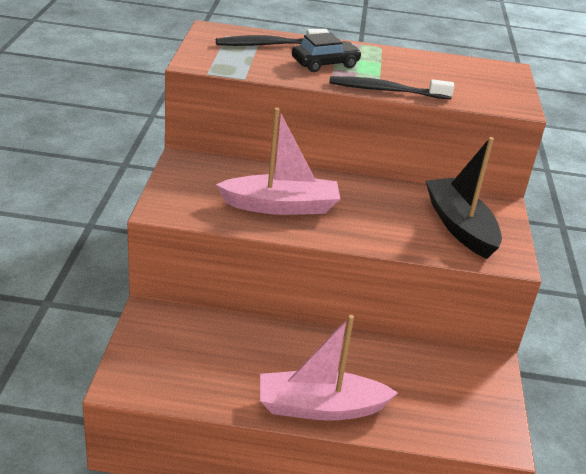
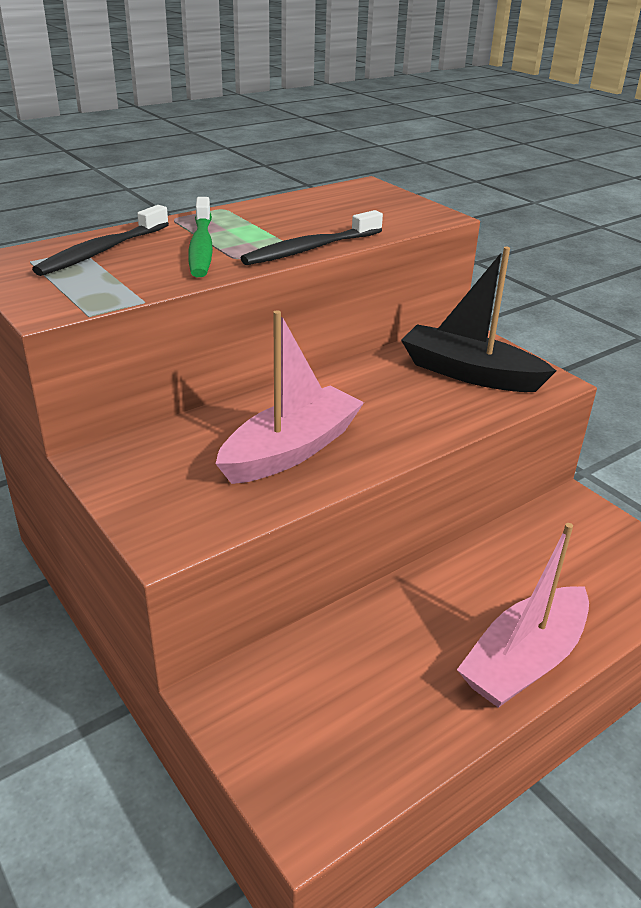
camera: 40 degrees left, 0 degrees up
black car [292,33,362,72] -> green toothbrush [188,197,213,277]

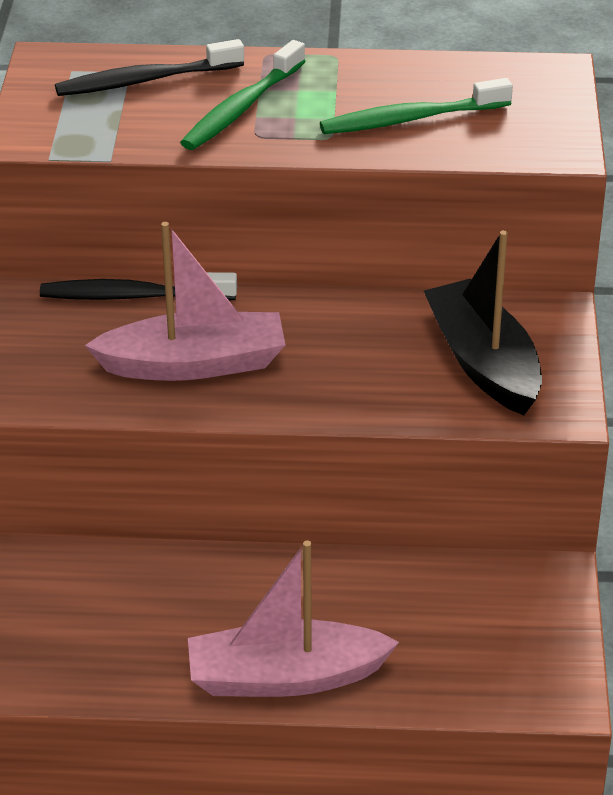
camera: 40 degrees right, 5 degrees up
black toothbrush [241,210,383,265] -> black toothbrush moved to [40,272,237,300]
none -> green toothbrush [320,78,513,134]

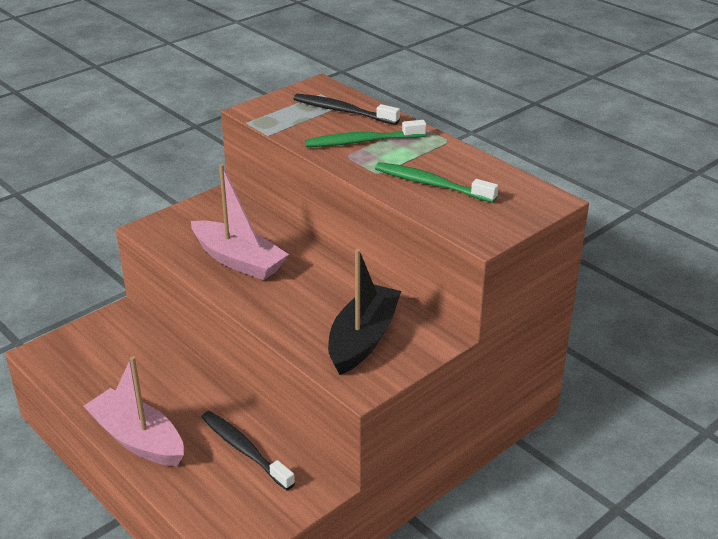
camera: 45 degrees right, 5 degrees down
black toothbrush [40,272,237,300] -> black toothbrush moved to [201,411,295,490]

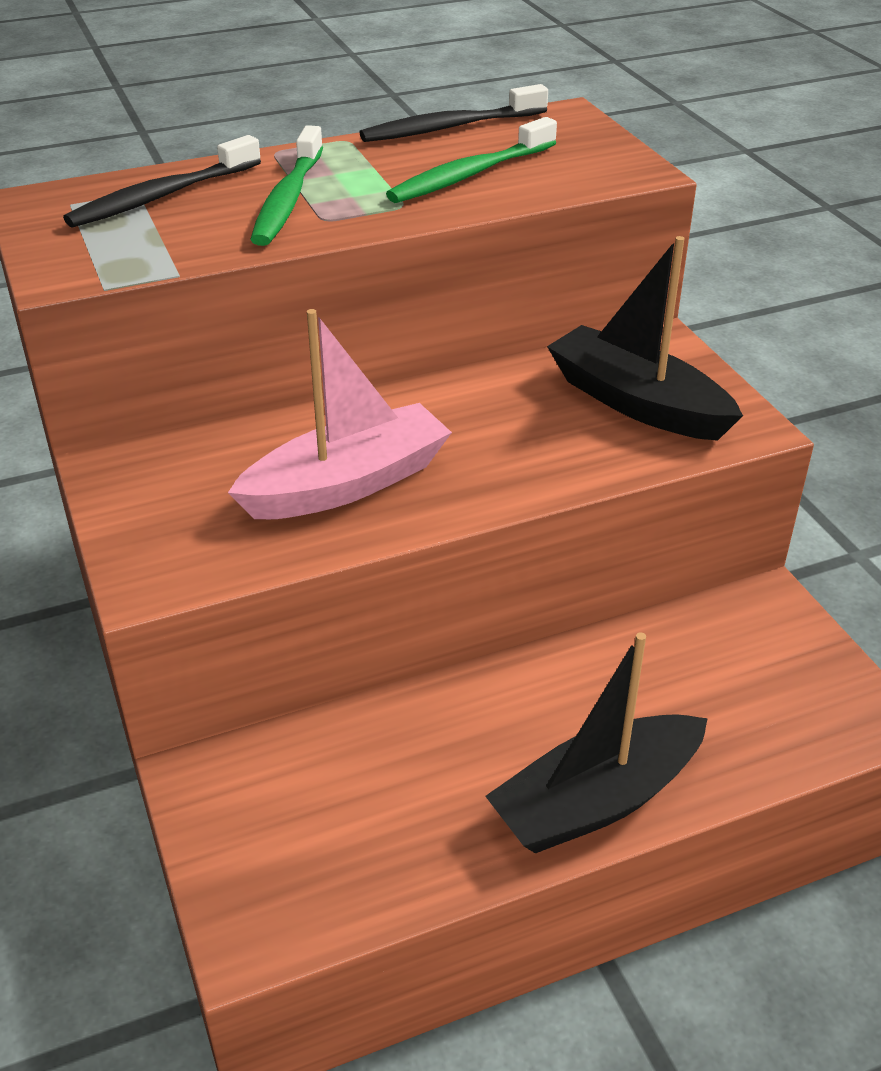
camera: 70 degrees left, 5 degrees up
pink boat [84,356,184,466] -> black boat [485,632,708,854]
black toothbrush [201,411,295,490] -> black toothbrush moved to [359,84,548,142]

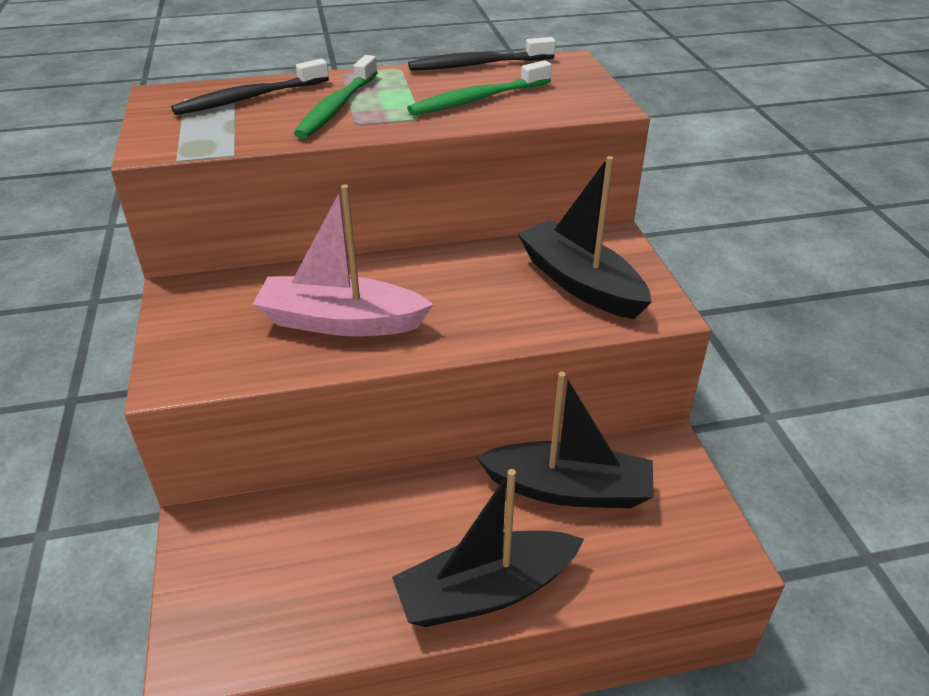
camera: 10 degrees right, 0 degrees up
pink boat [228,309,452,519] -> pink boat turned 150 degrees counterclockwise [252,184,434,336]
none -> black boat [476,372,653,508]

